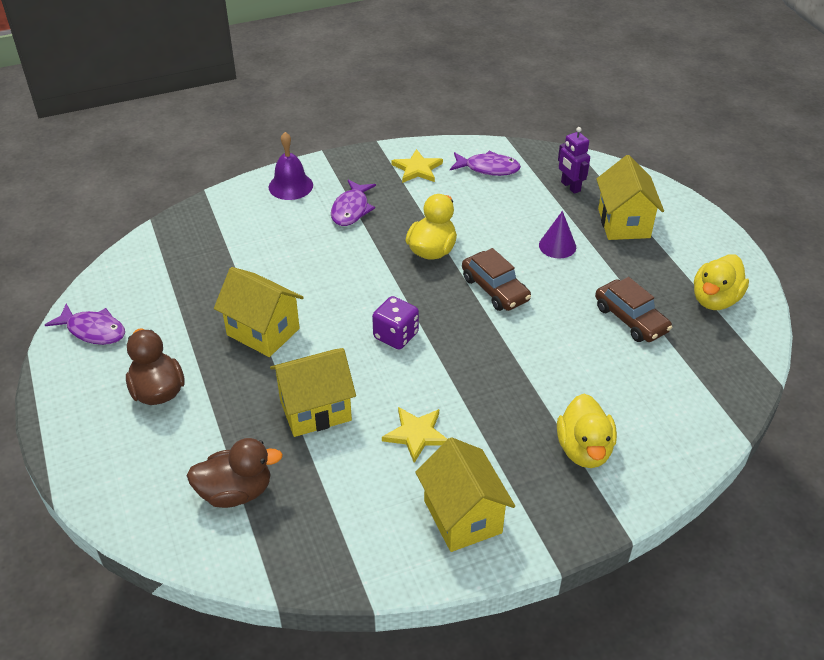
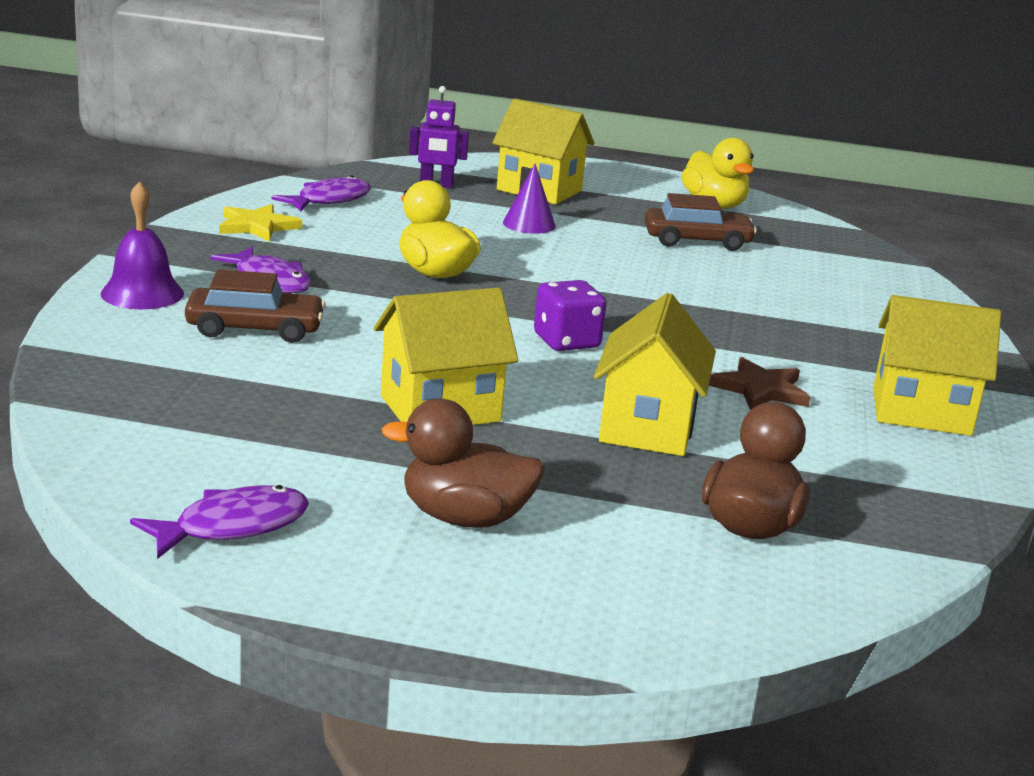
camera: 60 degrees left, 20 degrees down
yellow star [382,407,447,463] -> brown star [709,357,810,410]
brown car [462,248,531,311] -> brown car moved to [185,270,326,343]
yellow duck [557,394,617,468] -> none

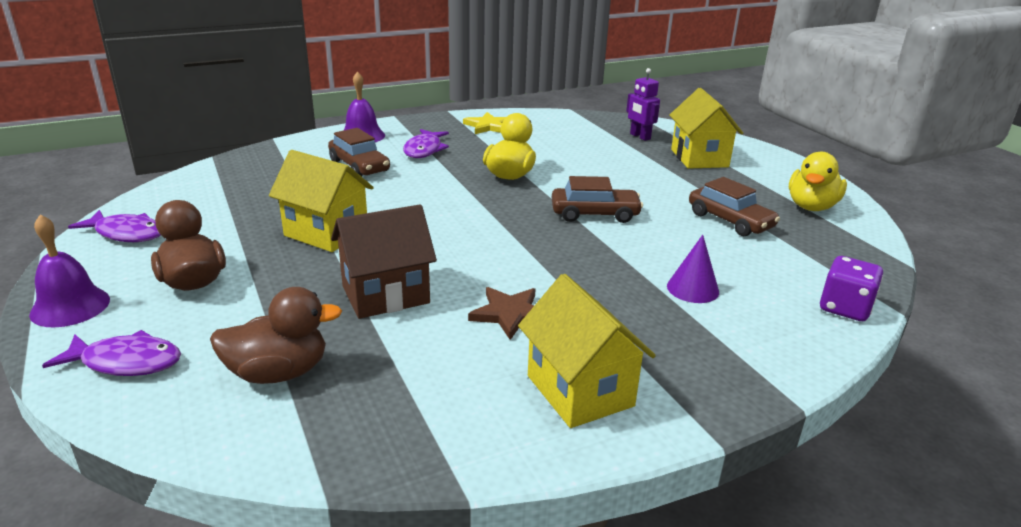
camera: 55 degrees right, 5 degrees up
purple fish [272,175,371,211] -> purple fish moved to [42,330,181,376]
purple cone [503,164,556,234] -> purple cone moved to [667,235,719,303]
purple dice [534,280,606,351] -> purple dice moved to [820,256,883,321]
yellow house [593,293,716,456] -> brown house [331,205,437,319]
none -> purple bell [29,215,110,327]
none -> brown car [552,176,643,223]

